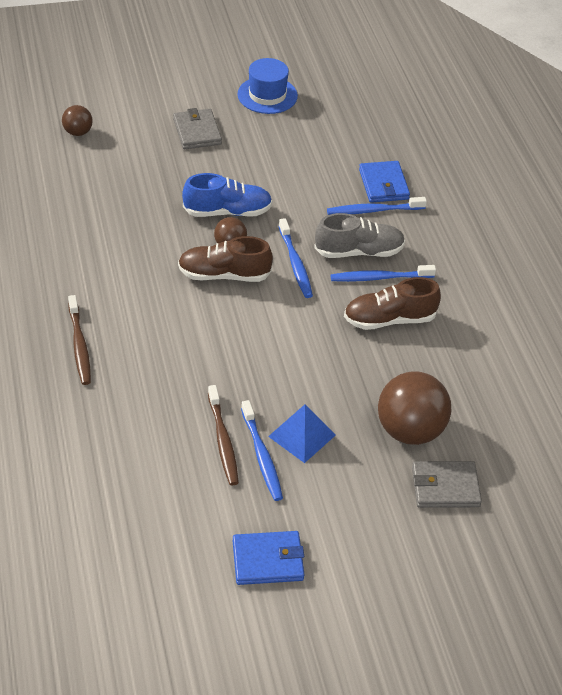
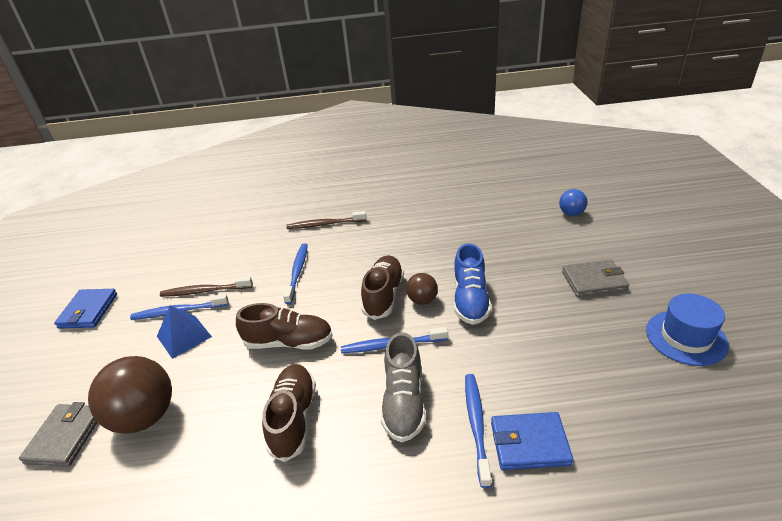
camera: 105 degrees right, 10 degrees down
brown ball [62,105,93,136] -> blue ball [559,189,587,216]
blue toothbrush [331,265,436,282] -> blue toothbrush moved to [283,243,308,304]
none -> brown shoe [236,303,333,350]

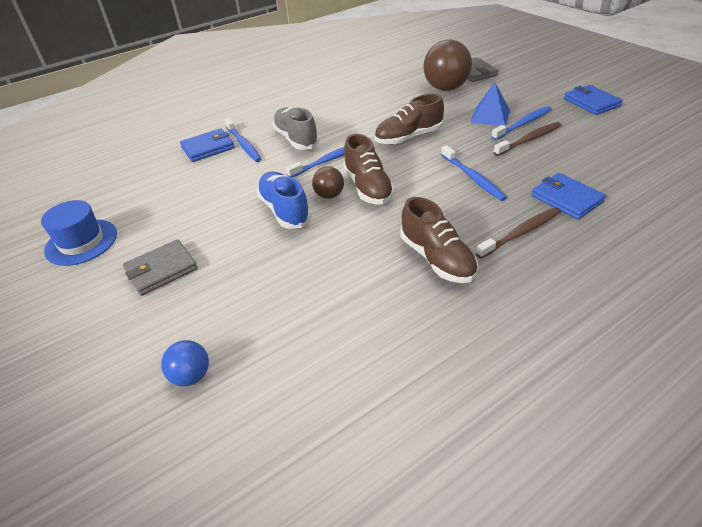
camera: 150 degrees right, 5 degrees up
brown shoe [262,364,316,462] -> brown shoe moved to [400,197,478,283]
none -> blue wallet [531,173,606,220]

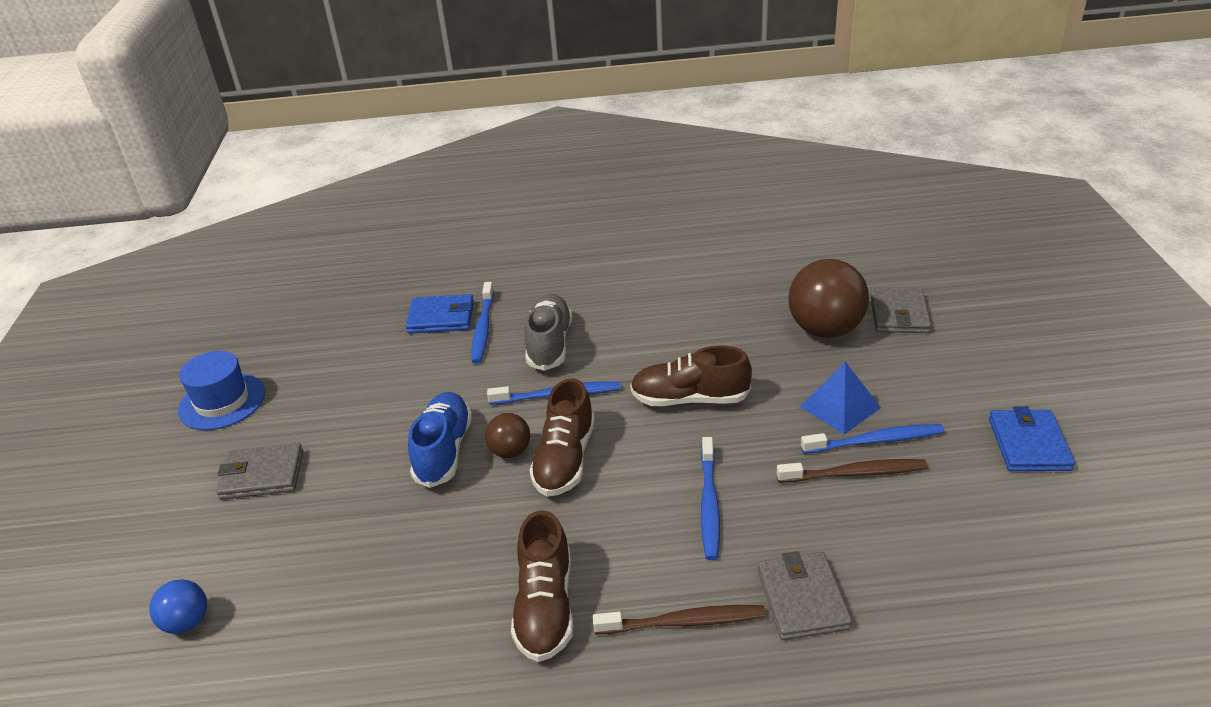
camera: 30 degrees right, 5 degrees down
blue wallet [531,173,606,220] -> grey wallet [757,551,852,640]

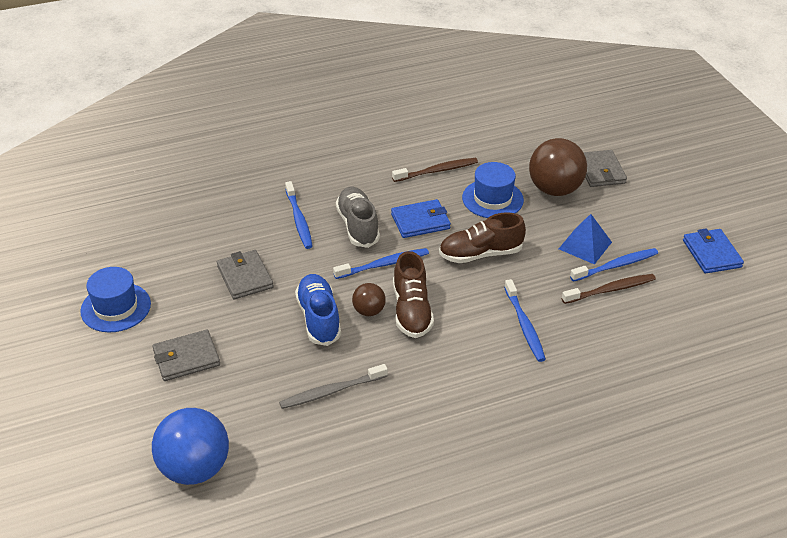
camera: 20 degrees left, 5 degrees up
blue ball [149,579,207,634] -> blue ball [152,408,229,485], size x1.94
blue wallet [406,294,474,334] -> blue wallet moved to [391,199,451,238]
brown shoe [511,510,573,662] -> none
brown toothbrush [593,605,766,634] -> brown toothbrush moved to [392,158,478,182]
grey wallet [757,551,852,640] -> grey wallet moved to [217,250,274,299]
none -> grey toothbrush [279,364,388,409]
none -> blue hat [462,162,524,218]

